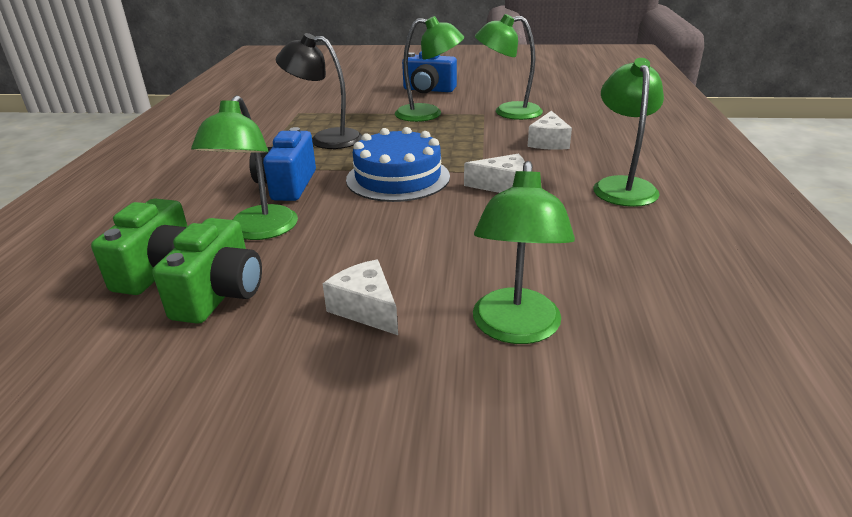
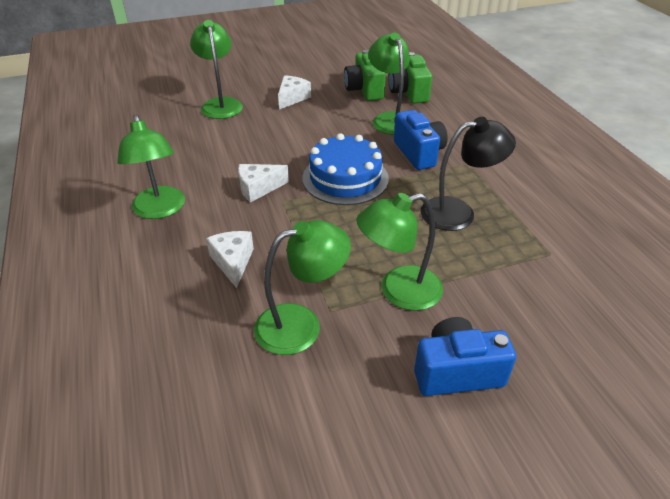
camera: 155 degrees right, 10 degrees up
white cheese [323,259,398,335] -> white cheese turned 90 degrees counterclockwise [278,75,311,110]

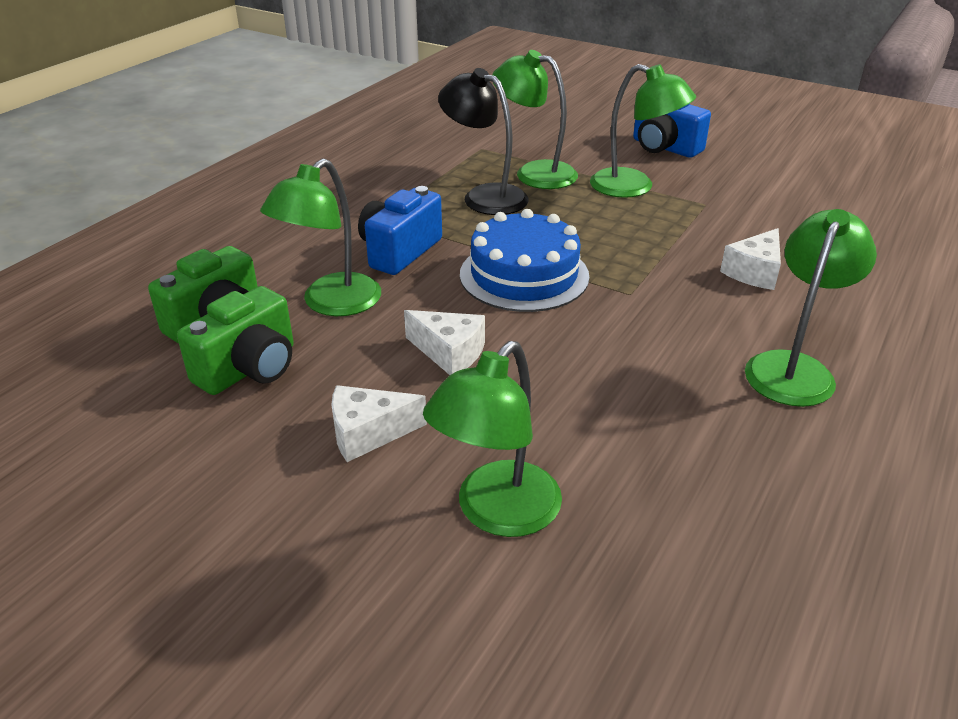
camera: 130 degrees left, 5 degrees down
white cheese [238,164,289,203] -> white cheese moved to [404,310,485,375]
green lamp [254,220,351,355] -> green lamp moved to [492,50,578,189]

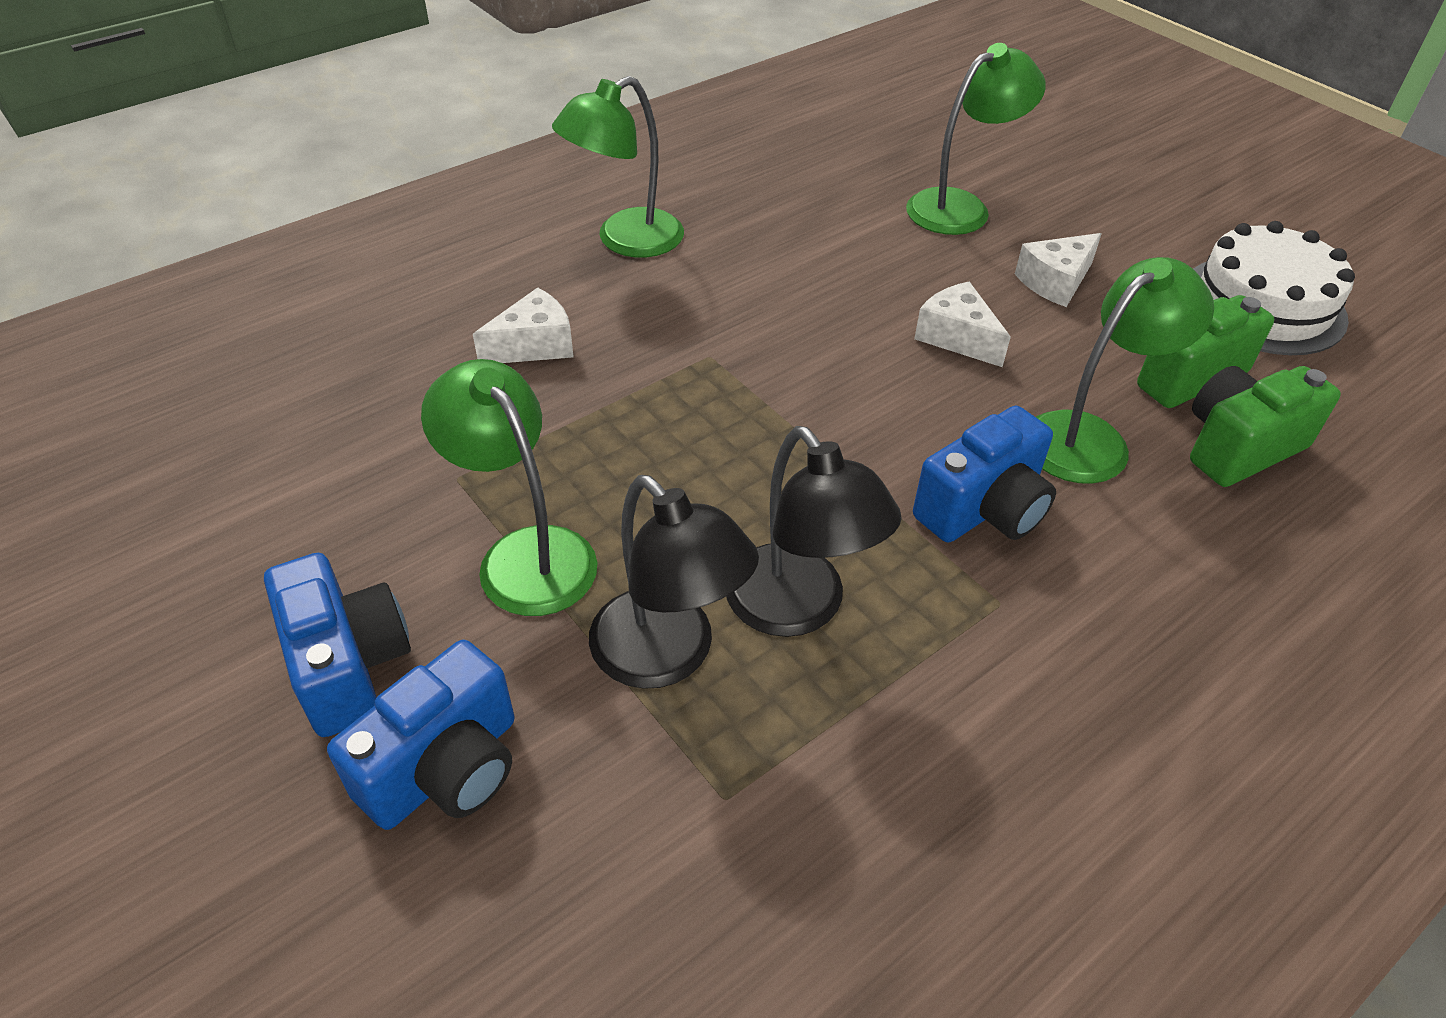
camera: 160 degrees left, 10 degrees up
white cheese [331,385,427,462] -> white cheese turned 135 degrees clockwise [1015,233,1102,307]
blue cake [460,209,590,312] -> none
green lamp [492,50,578,189] -> black lamp [589,475,759,689]
none -> blue camera [327,640,515,830]
none -> white cake [1193,221,1355,355]

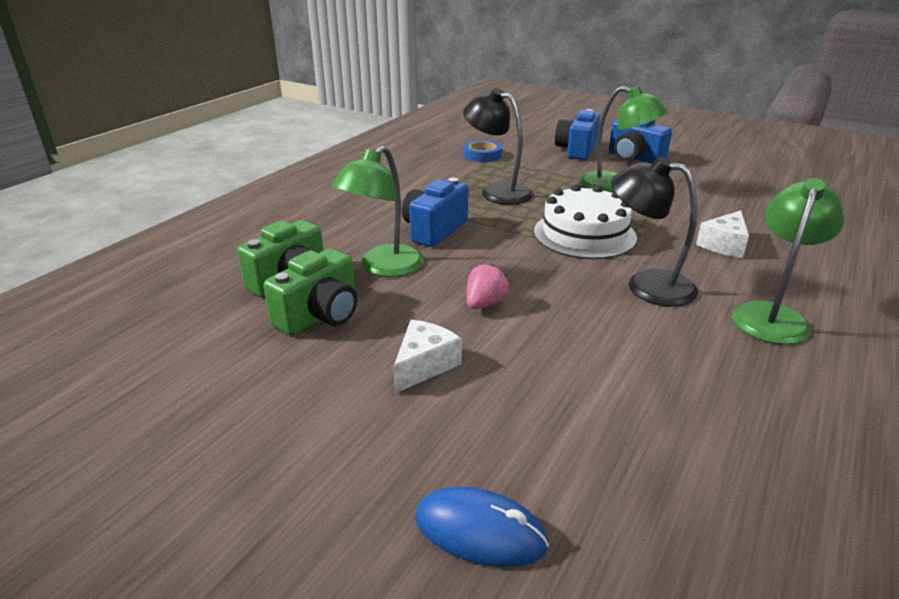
camera: 160 degrees right, 15 degrees down
black lamp [589,475,759,689] -> black lamp moved to [611,157,698,307]
green lamp [906,43,1046,235] -> none
white cheese [914,282,1011,367] -> pink strawberry [467,264,509,309]
white cake [1193,221,1355,355] -> white cake moved to [534,184,637,259]
none -> blue mouse [415,487,549,568]
none -> blue tape [463,140,502,162]

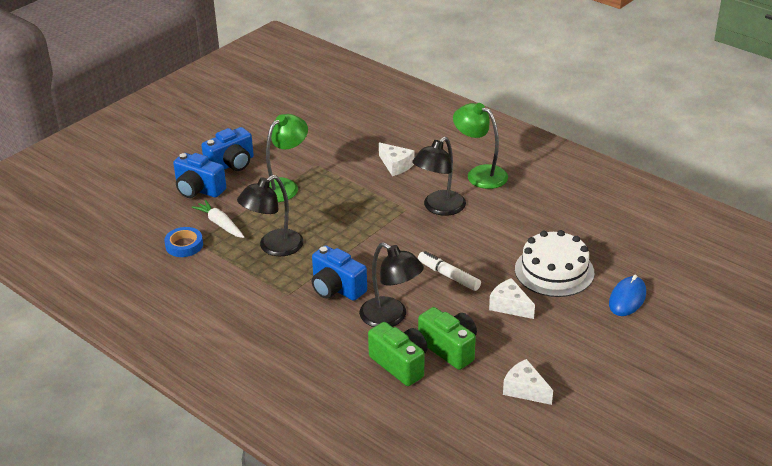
camera: 80 degrees left, 5 degrees up
green lamp [332,146,423,277] -> black lamp [359,242,424,327]
pink strawberry [467,264,509,309] -> white marker [418,251,481,291]
white cake [534,184,637,259] -> white cake moved to [515,230,594,297]
none -> white carrot [192,200,245,238]
none -> white cheese [503,359,553,405]

